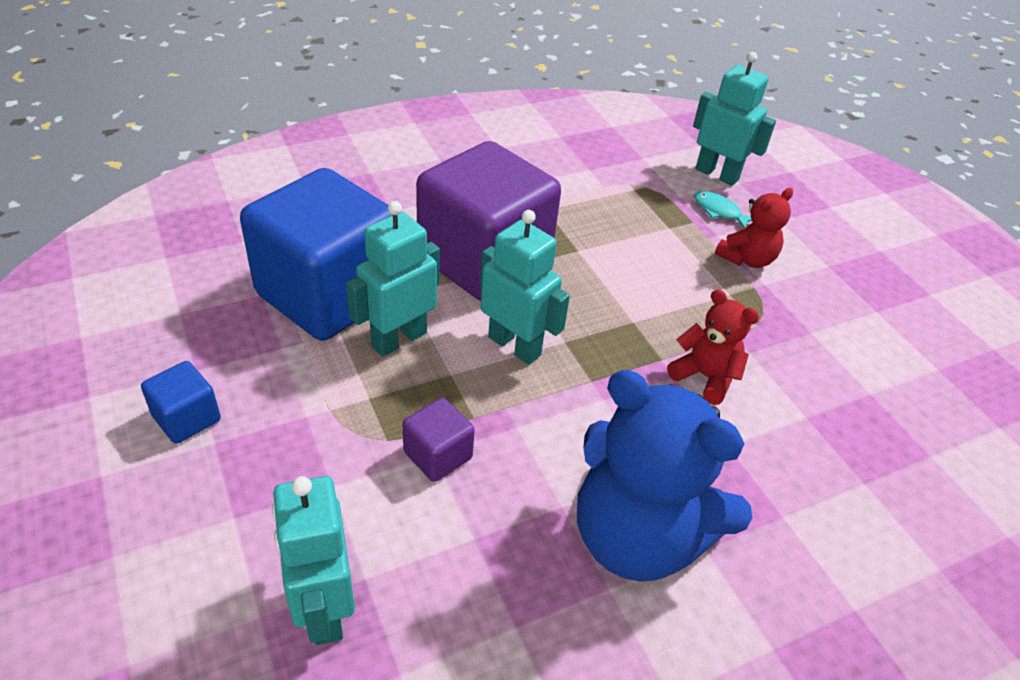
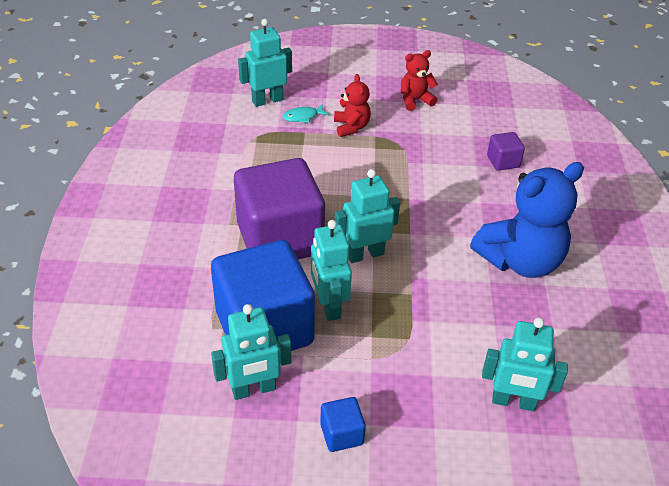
camera: 60 degrees left, 0 degrees up
purple cube [403,398,475,482] -> purple cube moved to [487,132,525,171]
red teddy bear [667,289,759,405] -> red teddy bear moved to [401,50,438,111]
none -> turquoise robot [211,304,291,400]

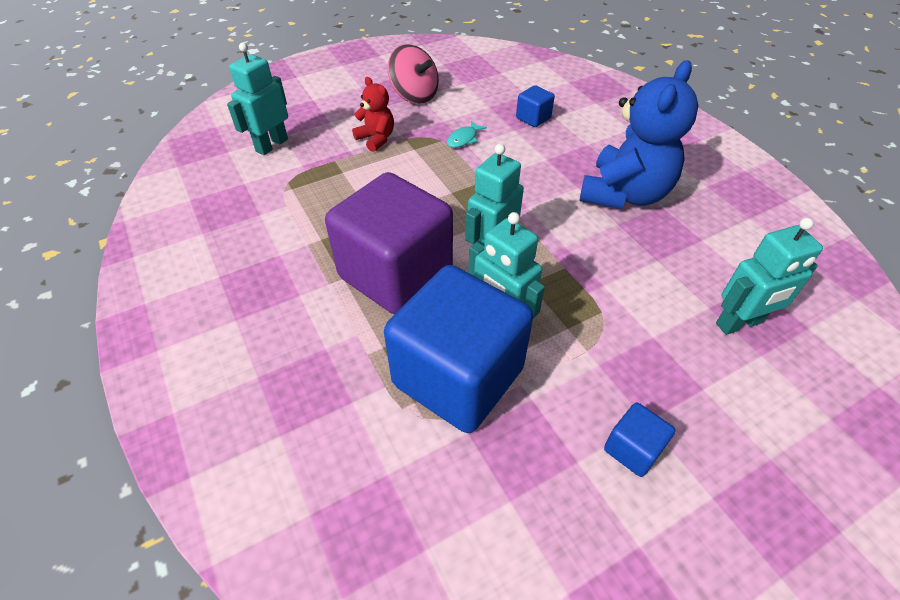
camera: 30 degrees left, 5 degrees up
turquoise robot [211,304,291,400] -> none
turquoise fish [283,104,329,123] -> turquoise fish moved to [447,120,487,148]
red teddy bear [401,50,438,111] -> pink spinning top [387,44,439,104]
purple cube [487,132,525,171] -> blue cube [516,85,555,127]

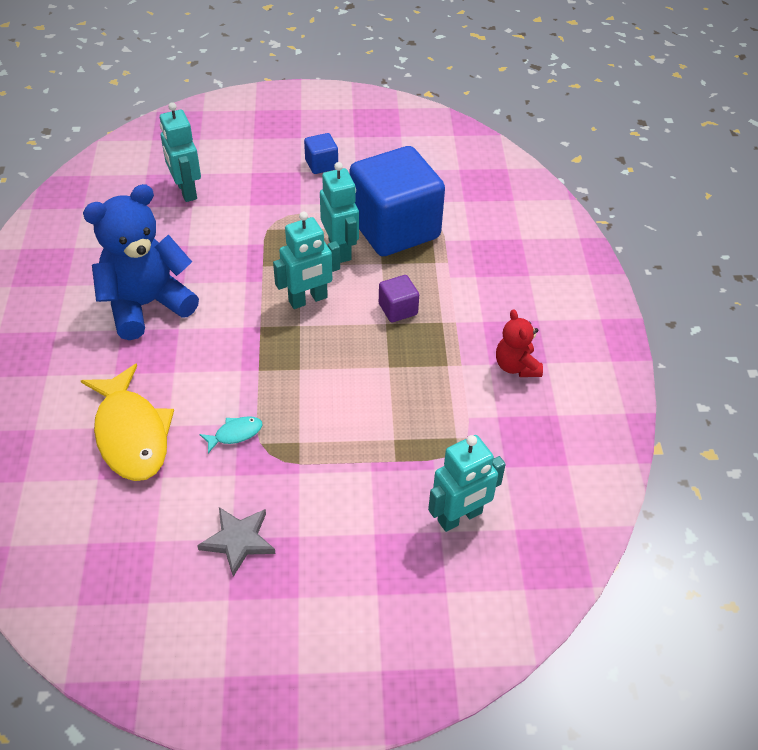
camera: 155 degrees left, 0 degrees up
purple cube [325,172,453,314] -> purple cube [379,275,419,322], size x0.41
red teddy bear [352,77,394,152] -> red teddy bear moved to [496,309,543,377]
pink spinning top [387,44,439,104] -> grey star [197,507,276,577]
blue cube [516,85,555,127] -> yellow fish [81,363,174,481]
turquoise robot [716,218,823,335] -> turquoise robot turned 120 degrees counterclockwise [160,102,201,202]

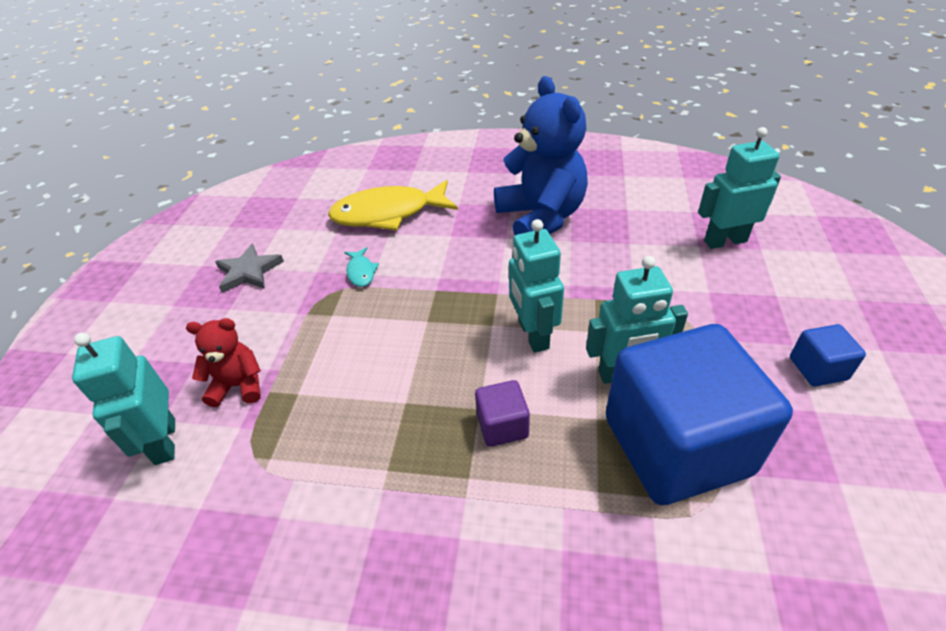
camera: 105 degrees right, 5 degrees down
red teddy bear [496,309,543,377] -> red teddy bear moved to [186,318,261,407]

